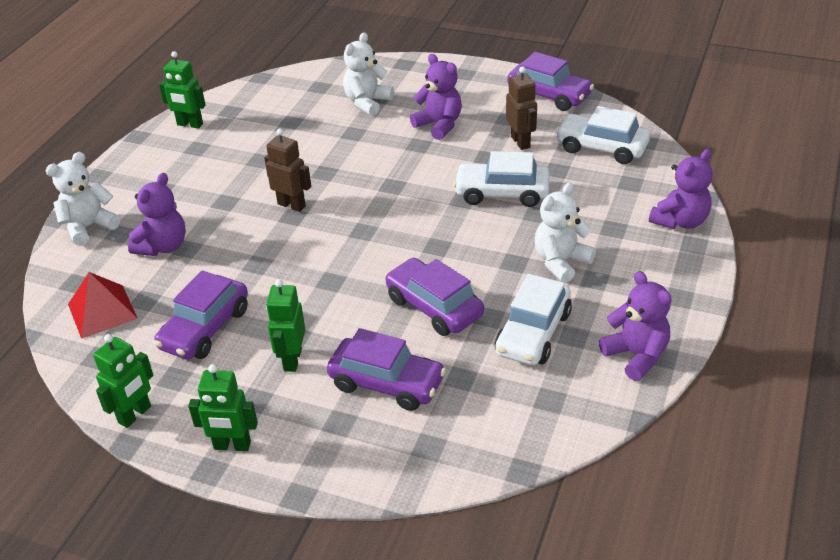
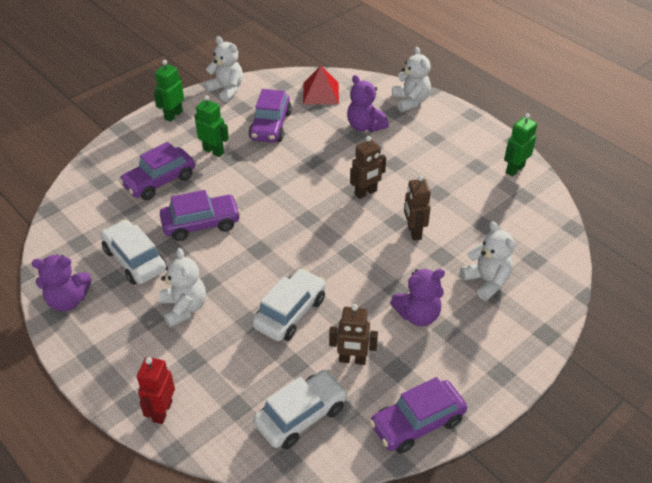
camera: 115 degrees right, 5 degrees up
green robot [93,334,153,428] -> white teddy bear [204,36,243,102]
purple car [154,270,248,360] -> purple car turned 135 degrees counterclockwise [249,89,292,143]
purple teddy bear [649,149,713,229] -> red robot [137,357,175,424]
none -> brown robot [404,175,431,241]

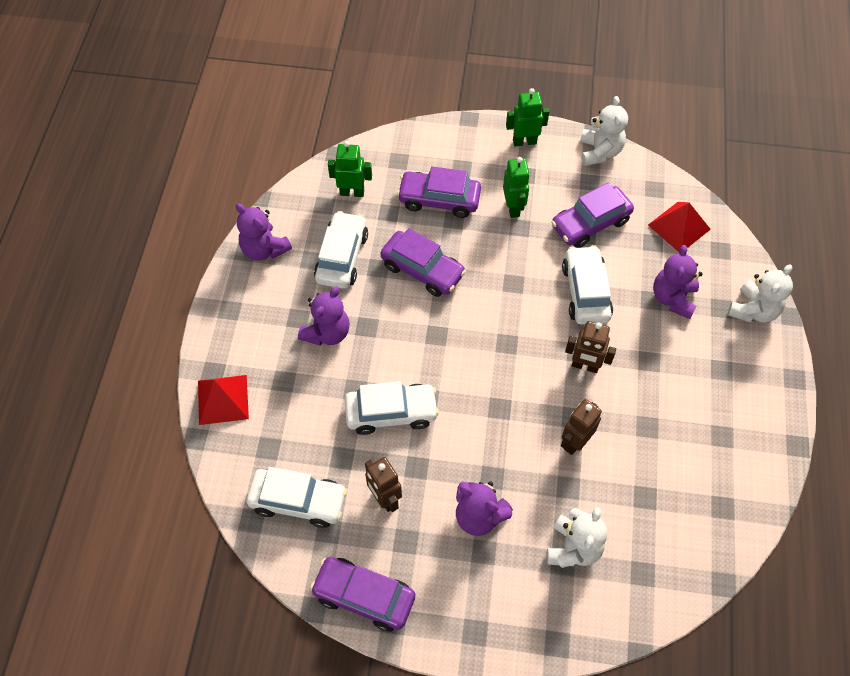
camera: 50 degrees right, 15 degrees up
red robot [137,357,175,424] -> red pyramid [198,375,249,425]
white teddy bear [160,248,206,327] -> purple teddy bear [298,286,350,346]
green robot [504,113,537,176] -> green robot moved to [328,141,372,197]
none -> white car [562,245,613,325]

